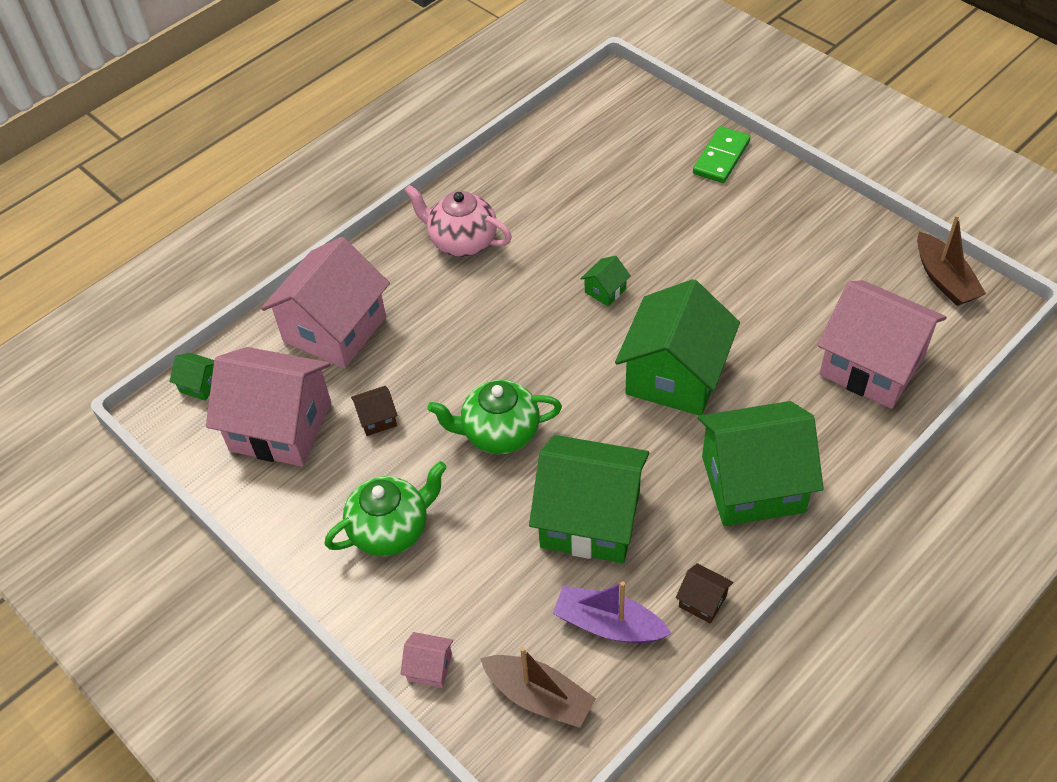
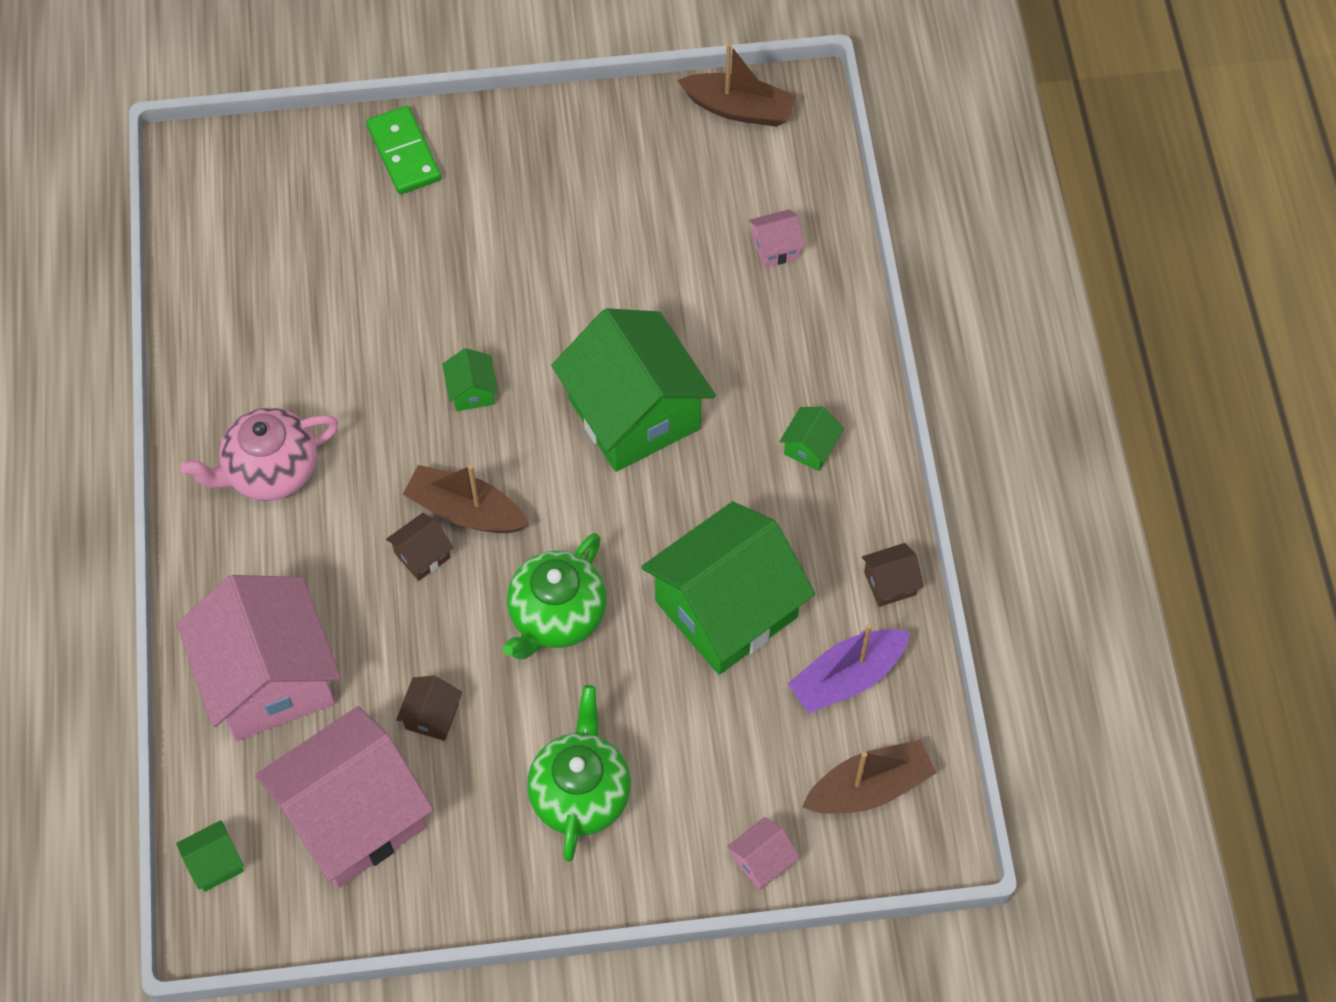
camera: 55 degrees left, 10 degrees up
green house [698,401,824,526] -> green house [779,407,844,471], size x0.40
pink house [818,280,946,409] -> pink house [749,209,805,268], size x0.40
none -> brown house [386,513,453,581]
none -> brown boat [402,465,529,533]

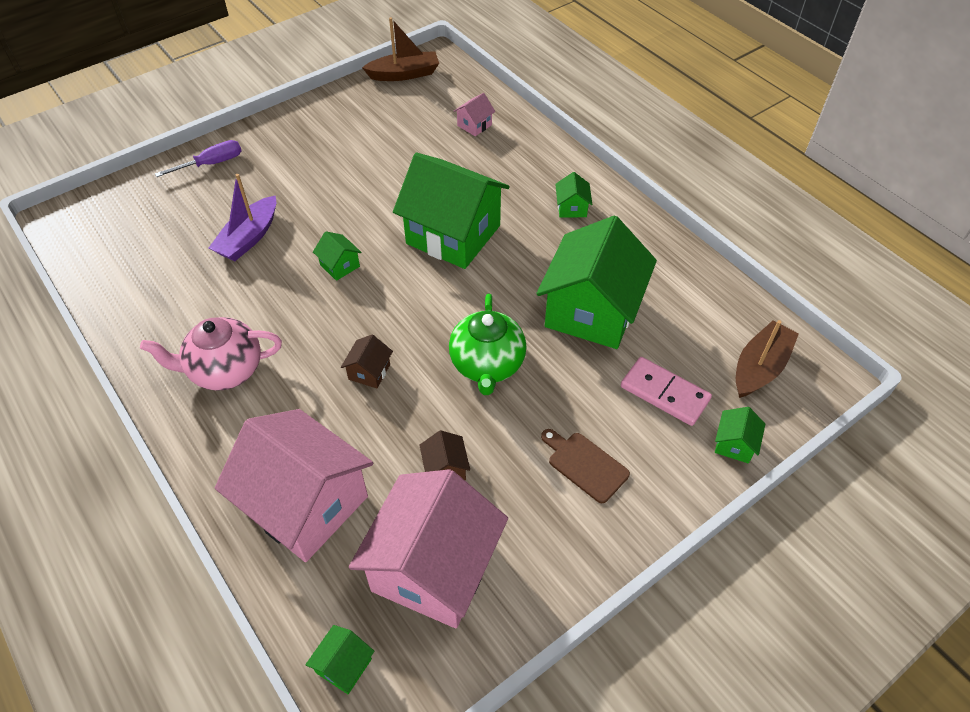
camera: 30 degrees left, 10 degrees down
pink teapot [180,408,339,501] -> pink teapot turned 45 degrees clockwise [140,317,282,391]
green domino [366,106,441,194] -> purple screwdriver [155,140,242,177]
brown boat [402,465,529,533] -> none
green teapot [527,685,631,862] -> brown cutting board [541,429,630,503]
pink house [727,817,800,890] -> green house [715,407,765,463]
purple boat [788,624,910,714] -> purple boat moved to [209,174,276,261]
brown house [862,543,924,607] -> none
none -> pink domino [621,357,712,426]

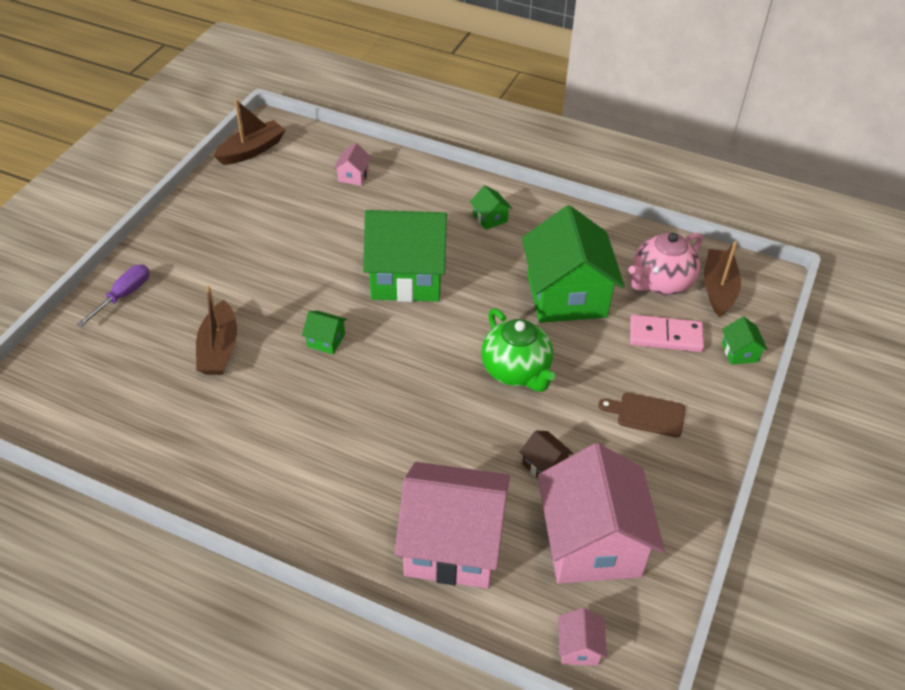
camera: 30 degrees left, 5 degrees down
pink teapot [140,317,282,391] -> pink teapot moved to [628,232,703,295]
purple boat [209,174,276,261] -> brown boat [196,286,237,375]
green house [305,625,374,694] -> pink house [558,608,607,666]
brown house [341,335,393,388] -> none

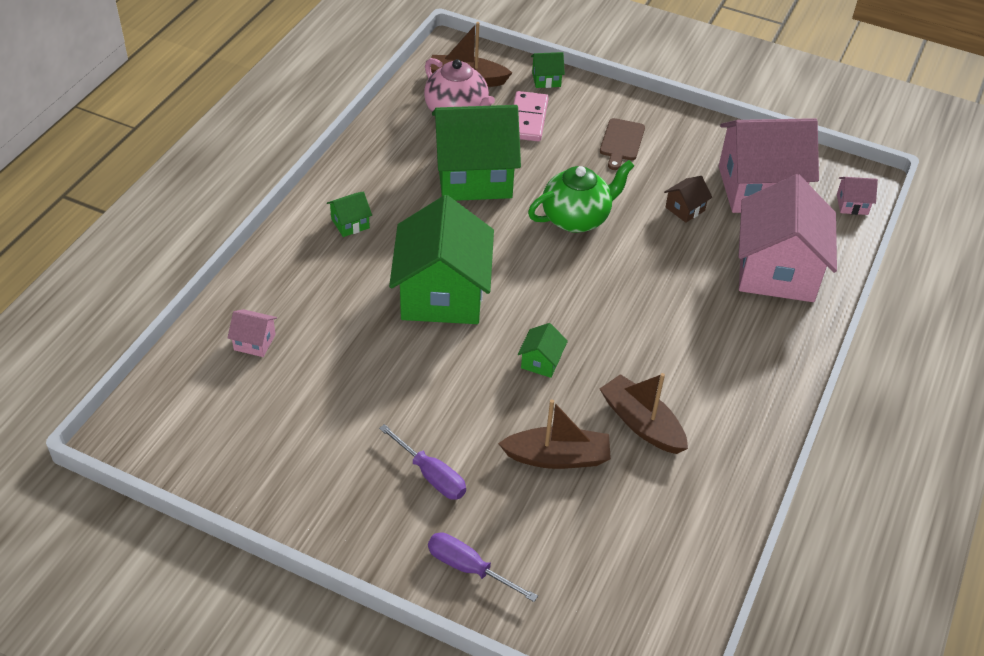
camera: 90 degrees left, 0 degrees up
brown boat [214,99,285,165] -> brown boat moved to [600,373,688,454]
none -> purple screwdriver [379,424,466,500]

